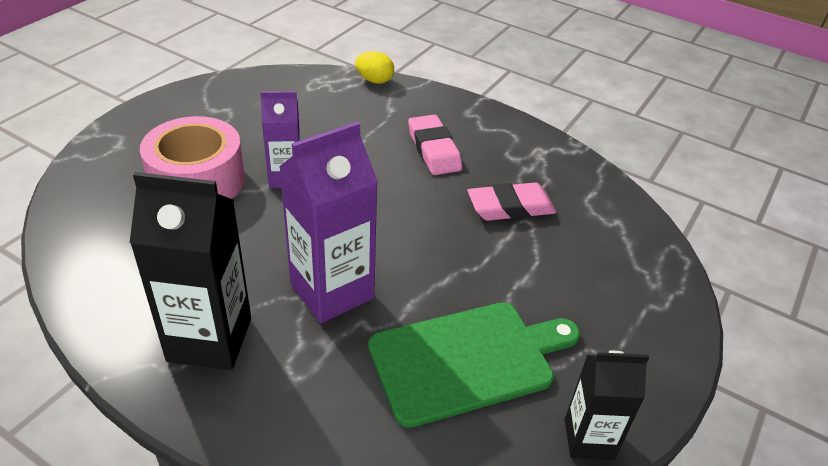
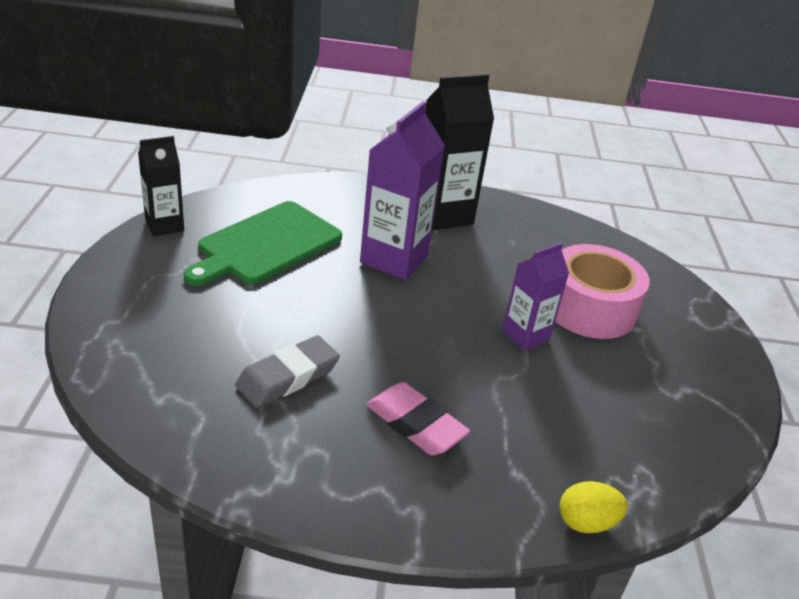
camera: 150 degrees right, 5 degrees down
pink eraser [468,183,556,221] -> grey eraser [235,335,340,408]

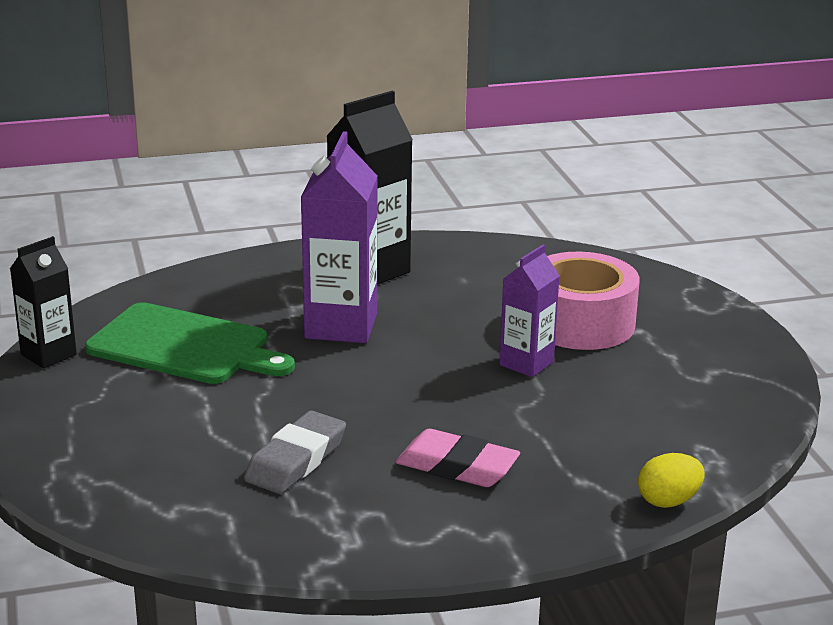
camera: 15 degrees left, 10 degrees down
green cutting board [184,201,342,286] -> green cutting board turned 90 degrees counterclockwise [85,302,295,384]

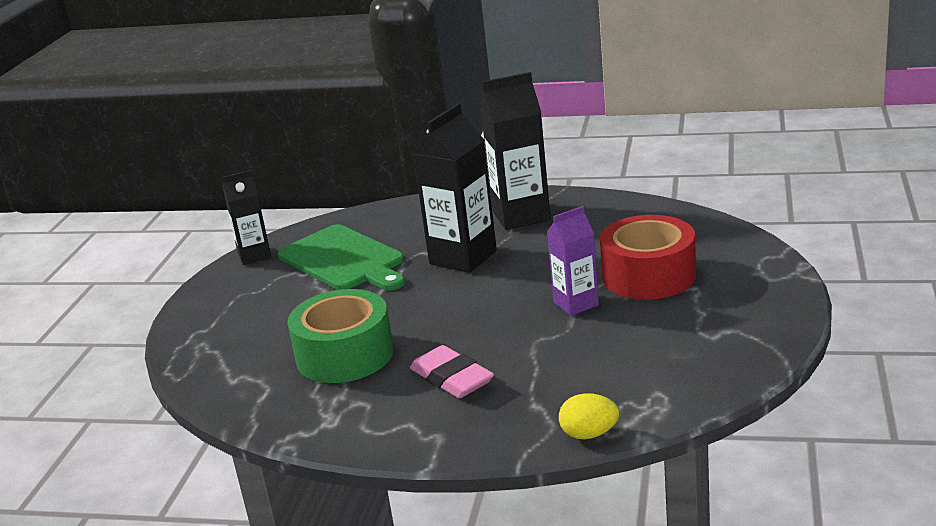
camera: 30 degrees right, 0 degrees up
grey eraser [244,411,346,494] -> green tape [287,289,394,383]
purple carton [301,131,378,343] -> black carton [413,103,497,273]
pink tape [547,252,640,350] -> red tape [600,215,696,300]

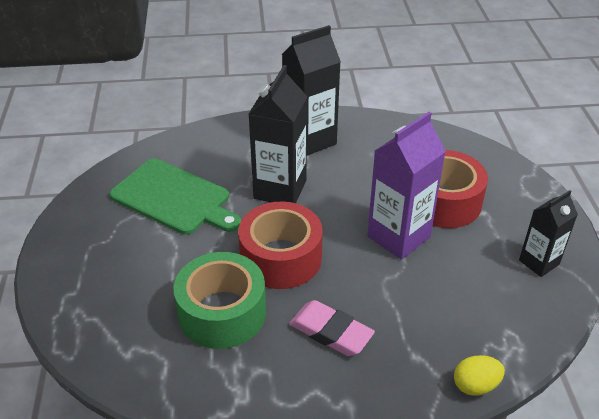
camera: 20 degrees left, 15 degrees up
black carton [221,170,271,265] -> black carton moved to [519,190,578,277]
purple carton [547,206,599,316] -> purple carton [367,112,446,260], size x1.64
none -> red tape [238,202,323,289]

